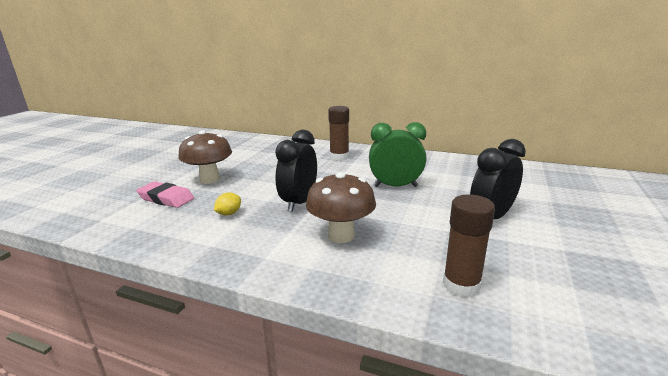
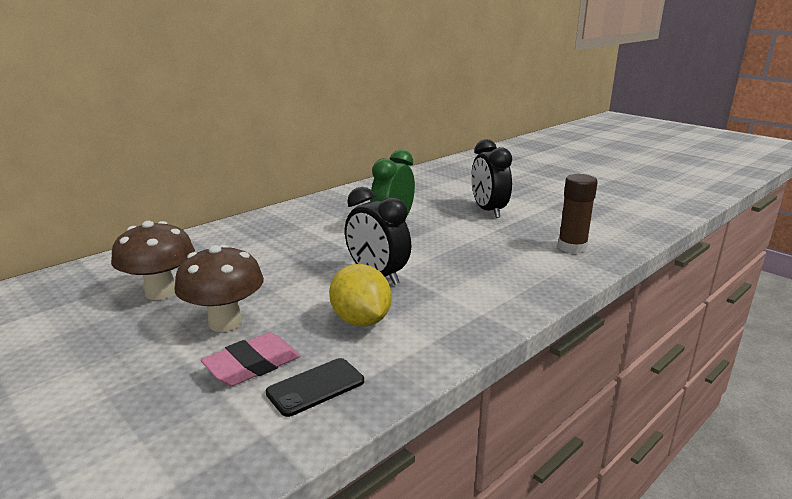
camera: 65 degrees left, 0 degrees up
yellow lemon [214,192,241,216] -> yellow lemon [329,264,392,327], size x1.94
brown mushroom [306,172,376,243] -> brown mushroom moved to [111,221,195,300]
brown glue stick [328,106,349,160] -> none
none -> black phone [266,358,364,417]

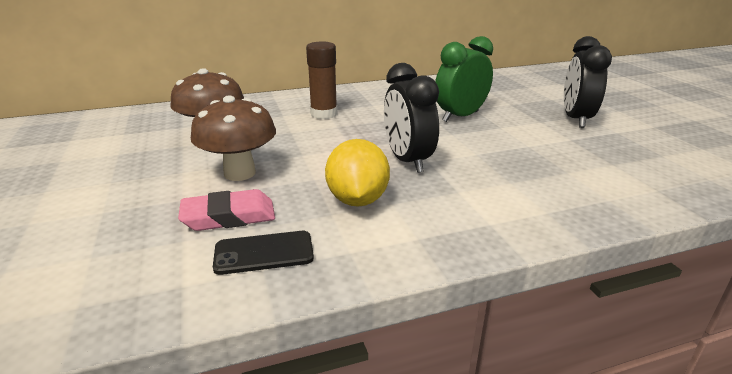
camera: 25 degrees right, 5 degrees up
brown glue stick [558,174,598,254] -> brown glue stick moved to [306,41,337,119]

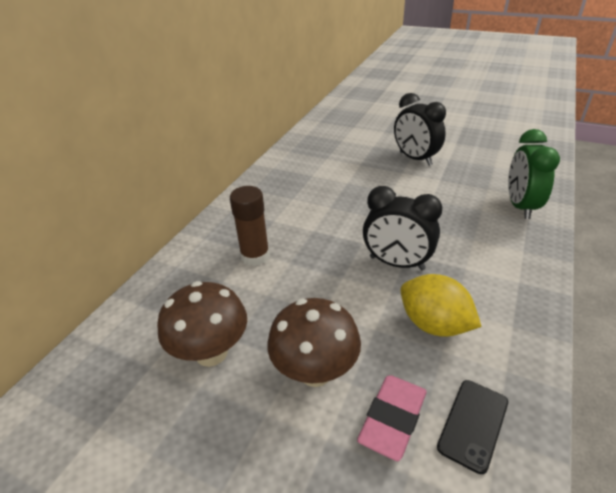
camera: 45 degrees left, 10 degrees up
green clock [435,36,493,122] -> green clock moved to [508,129,560,219]

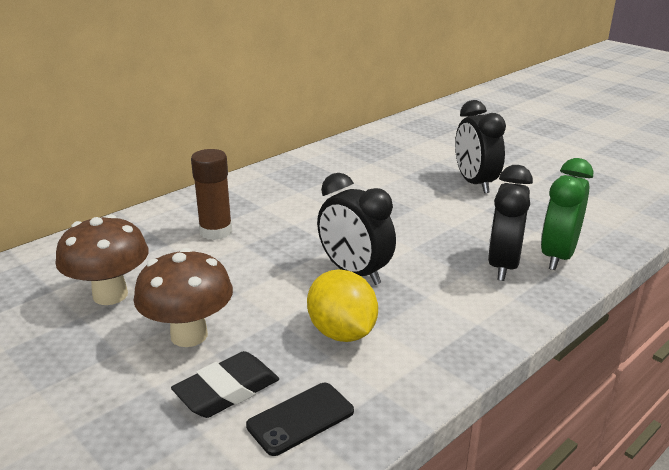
camera: 20 degrees right, 10 degrees down
pink eraser [357,375,426,461] -> black eraser [171,351,279,418]
none -> black clock [488,165,533,281]

